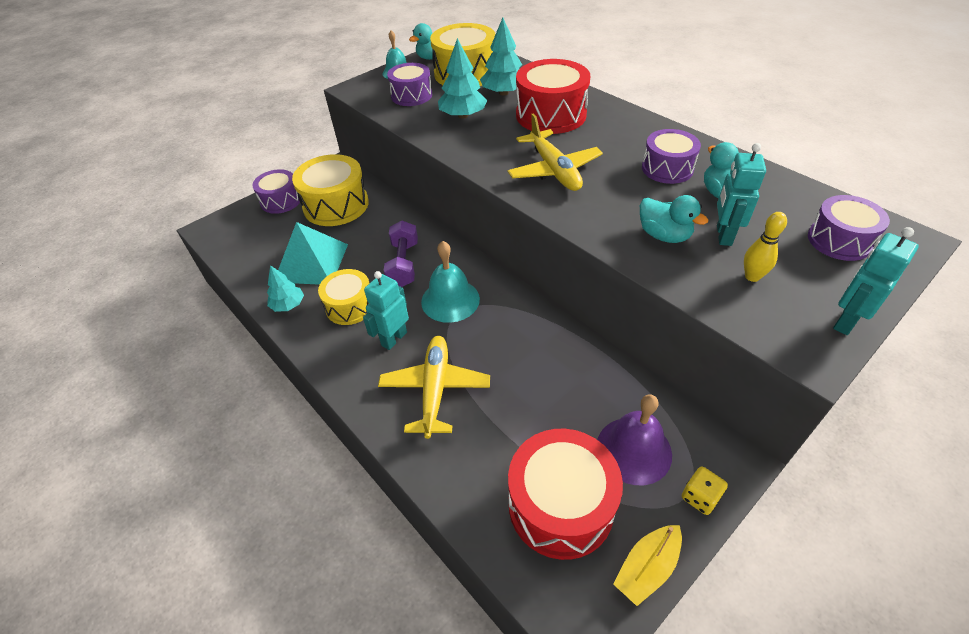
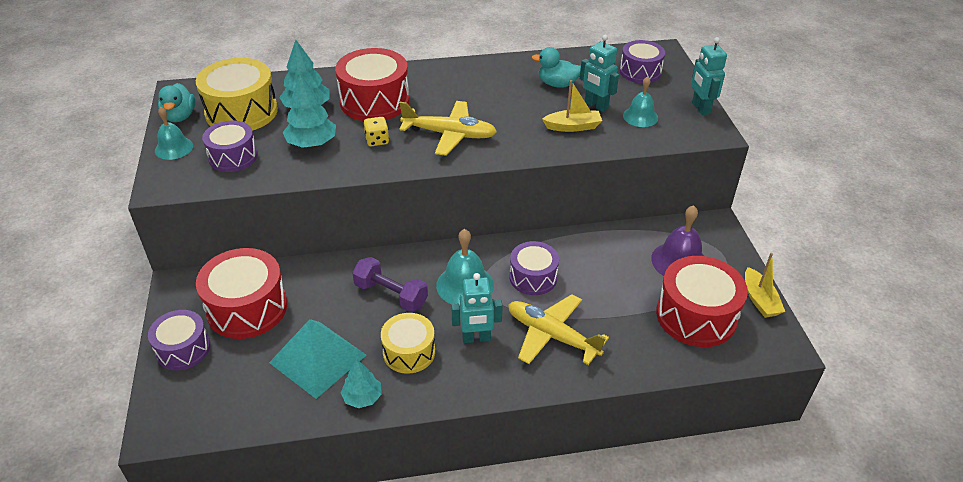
camera: 60 degrees left, 5 degrees down
yellow drum [292,154,369,226] -> red drum [196,248,287,339]
turquoise robot [363,271,409,350] -> turquoise robot turned 75 degrees counterclockwise [451,273,503,343]
turquoise duck [640,195,709,243] -> yellow boat [542,80,602,132]
purple drum [642,129,701,184] -> purple drum moved to [509,241,559,295]
yellow dice [682,466,728,515] -> yellow dice moved to [364,117,389,146]
yellow bowling pin [744,212,787,282] -> turquoise bell [623,76,658,127]

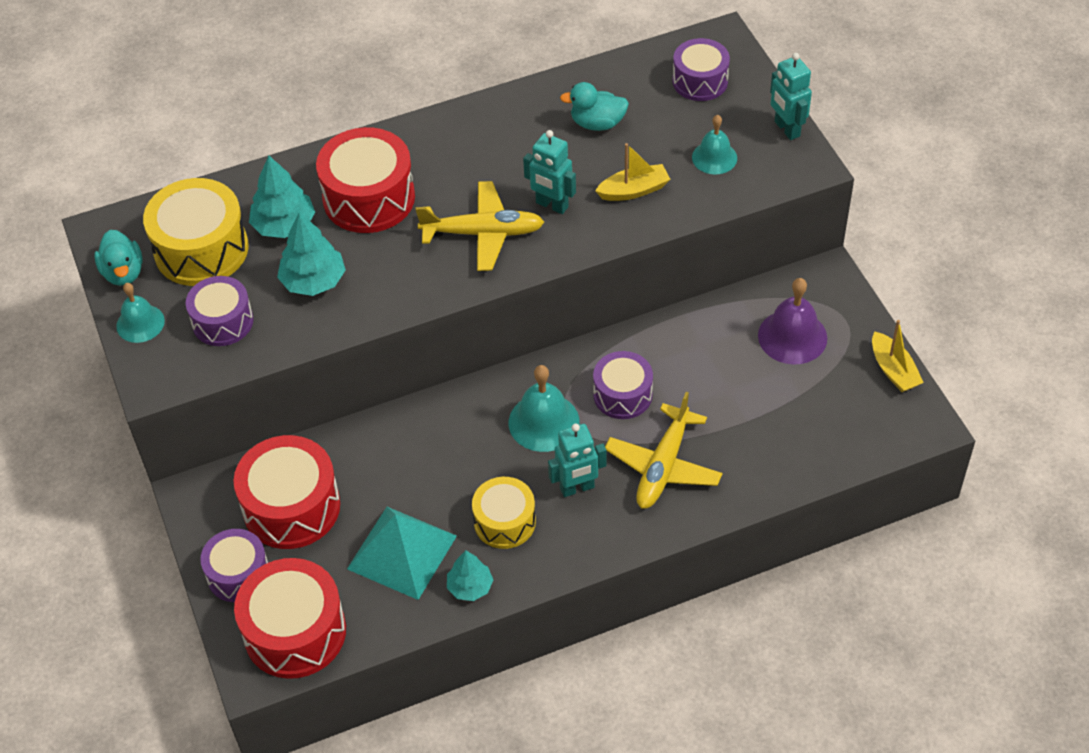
camera: 10 degrees left, 10 degrees up
purple dumbbell [352,257,428,312] -> none
yellow dice [364,117,389,146] -> none
yellow plane [508,294,609,365] -> yellow plane turned 90 degrees counterclockwise [605,392,722,509]
turquoise robot [580,35,619,112] -> turquoise robot moved to [523,130,576,214]
red drum [656,256,748,347] -> red drum moved to [234,558,346,679]

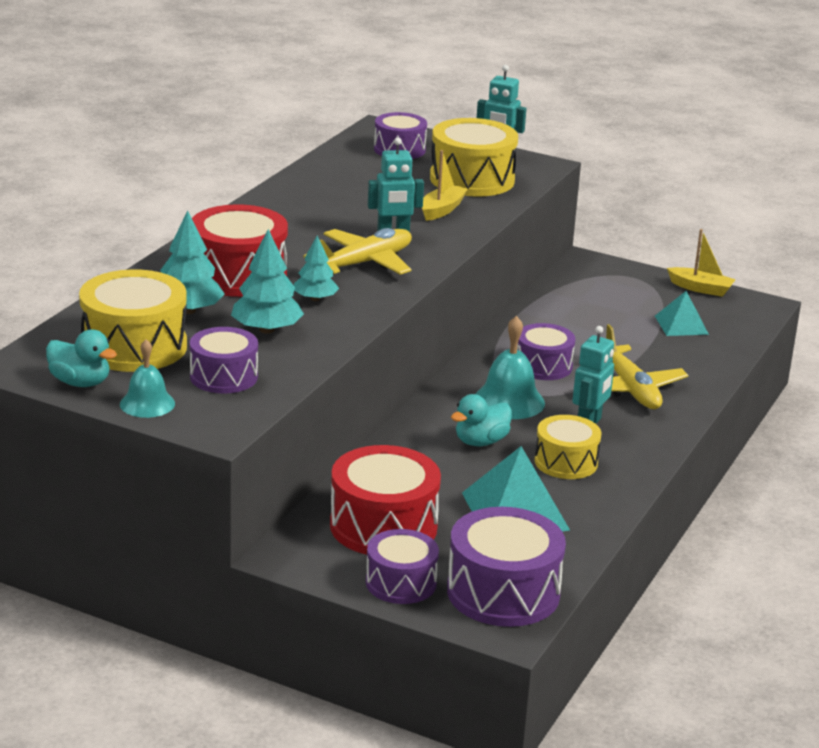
camera: 45 degrees left, 25 degrees down
red drum [234,558,346,679] -> purple drum [447,507,566,627]
turquoise tree [447,550,493,601] -> turquoise tree moved to [294,235,339,301]
turquoise duck [560,82,629,131] -> turquoise duck moved to [451,394,512,446]
turquoise bell [692,115,737,174] -> yellow drum [430,118,518,197]
purple bell [758,278,827,365] -> none
none -> turquoise pyramid [655,291,709,336]

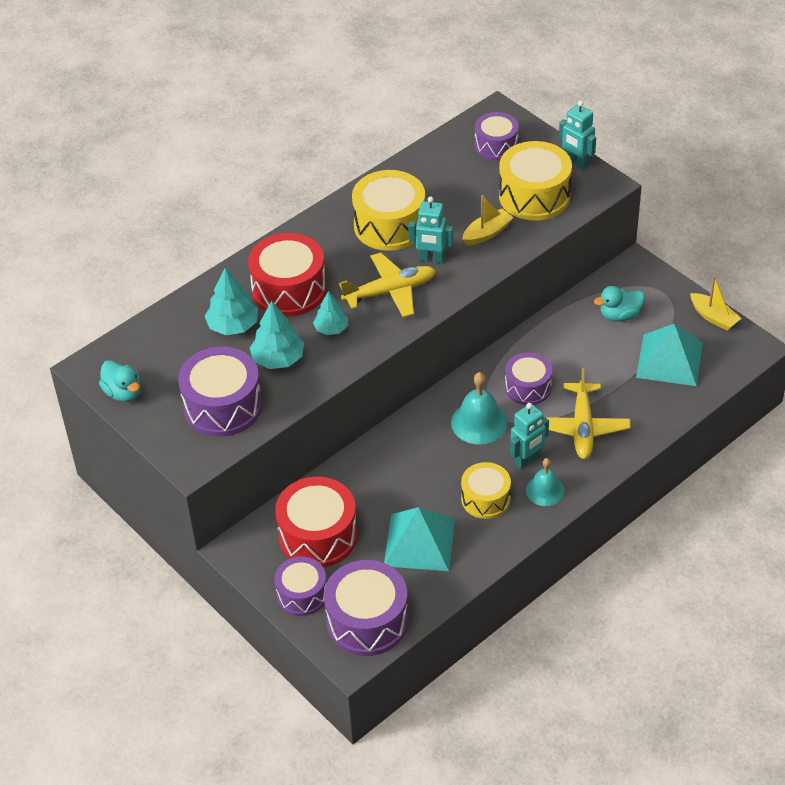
camera: 25 degrees right, 20 degrees up
yellow drum [79,269,187,372] -> yellow drum moved to [352,170,425,251]
turquoise bell [120,339,175,418] -> turquoise bell moved to [526,458,565,506]
purple drum [190,327,258,394] -> purple drum [178,347,262,437], size x1.59
turquoise duck [451,394,512,446] -> turquoise duck moved to [594,286,645,322]
turquoise pyramid [655,291,709,336] -> turquoise pyramid [636,324,703,386], size x1.64

